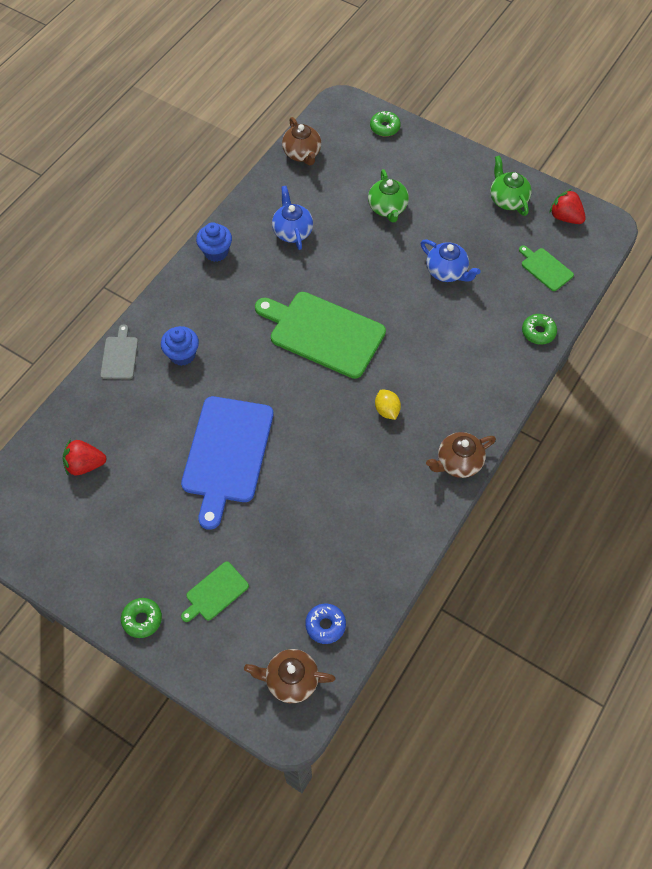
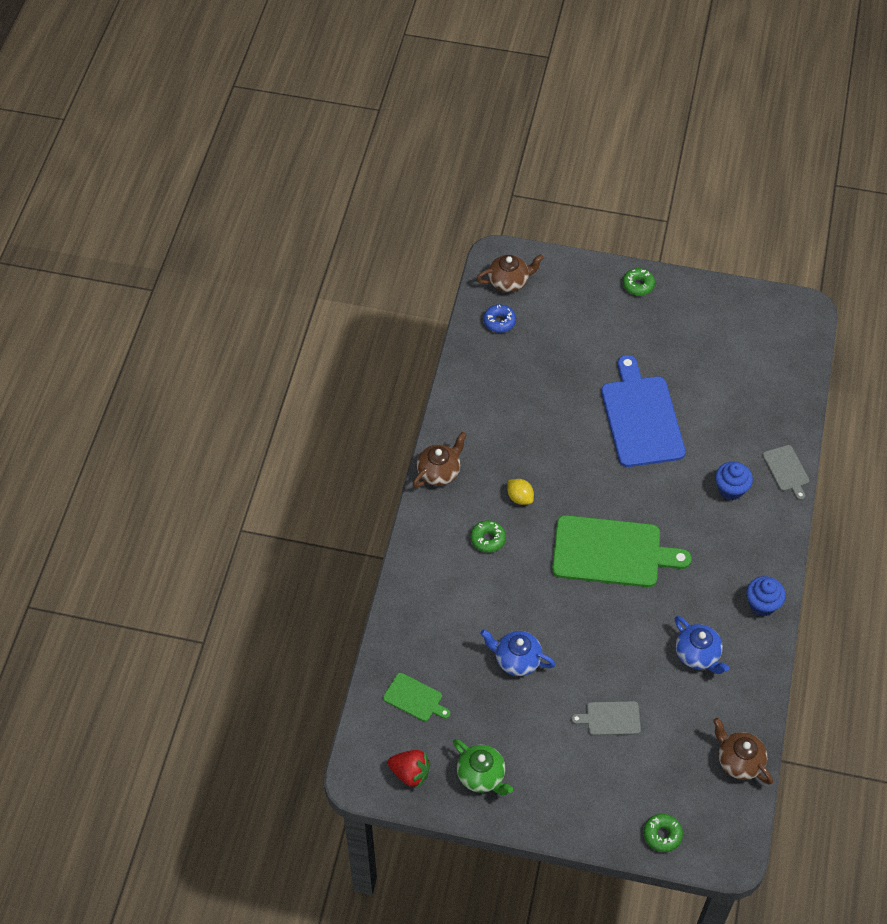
camera: 160 degrees right, 5 degrees down
red strawberry [63,439,107,475] -> none
green cutting board [181,562,249,622] -> none
green teapot [368,169,409,223] -> grey cutting board [571,701,641,736]
green donut [522,314,557,345] -> green donut moved to [470,520,506,553]

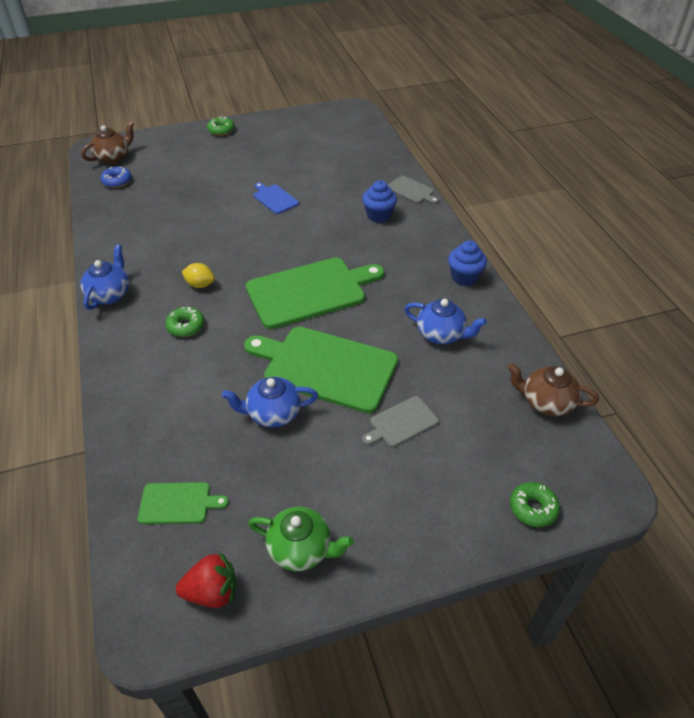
camera: 30 degrees left, 10 degrees down
brown teapot [413,432,467,488] -> blue teapot [80,244,129,310]
blue cutting board [601,355,686,467] -> blue cutting board [253,183,299,214], size x0.47
none -> green cutting board [244,327,398,413]

